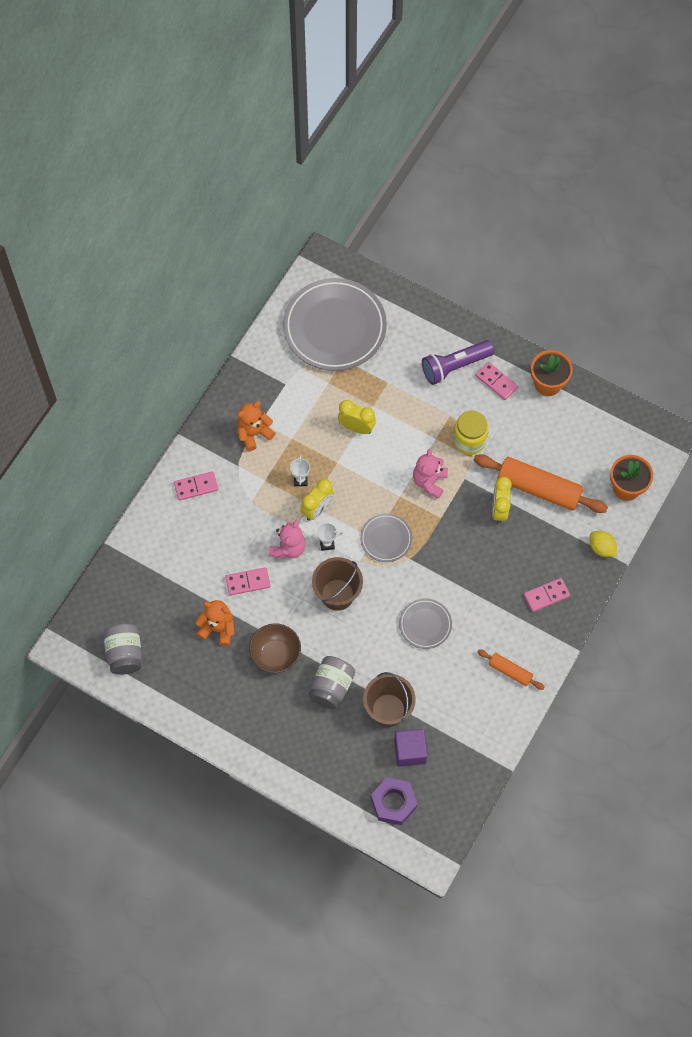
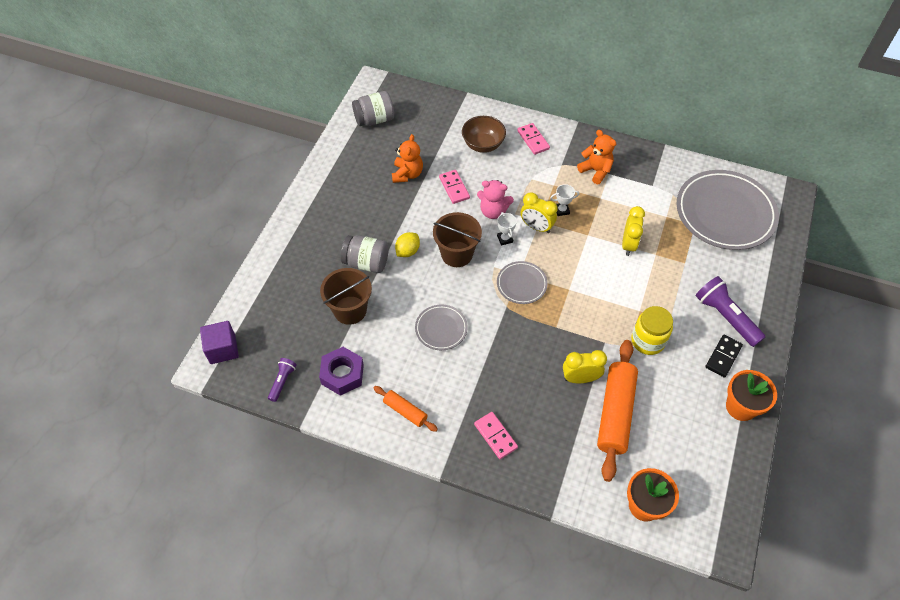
camera: 80 degrees right, 10 degrees down
brown bowl [249,623,301,673] -> brown bowl moved to [462,116,506,153]
purple nut [371,777,417,825] -> purple nut moved to [319,347,364,396]
purple cube [394,729,428,767] -> purple cube moved to [200,321,239,364]
pink teddy bear [413,449,448,499] -> none
pink domino [476,362,518,400] -> black domino [705,335,743,378]
orange rolling pin [477,649,545,690] -> orange rolling pin turned 75 degrees counterclockwise [373,386,438,432]
yellow lemon [590,531,617,557] -> yellow lemon moved to [395,232,420,257]
none -> purple flashlight [268,358,297,402]

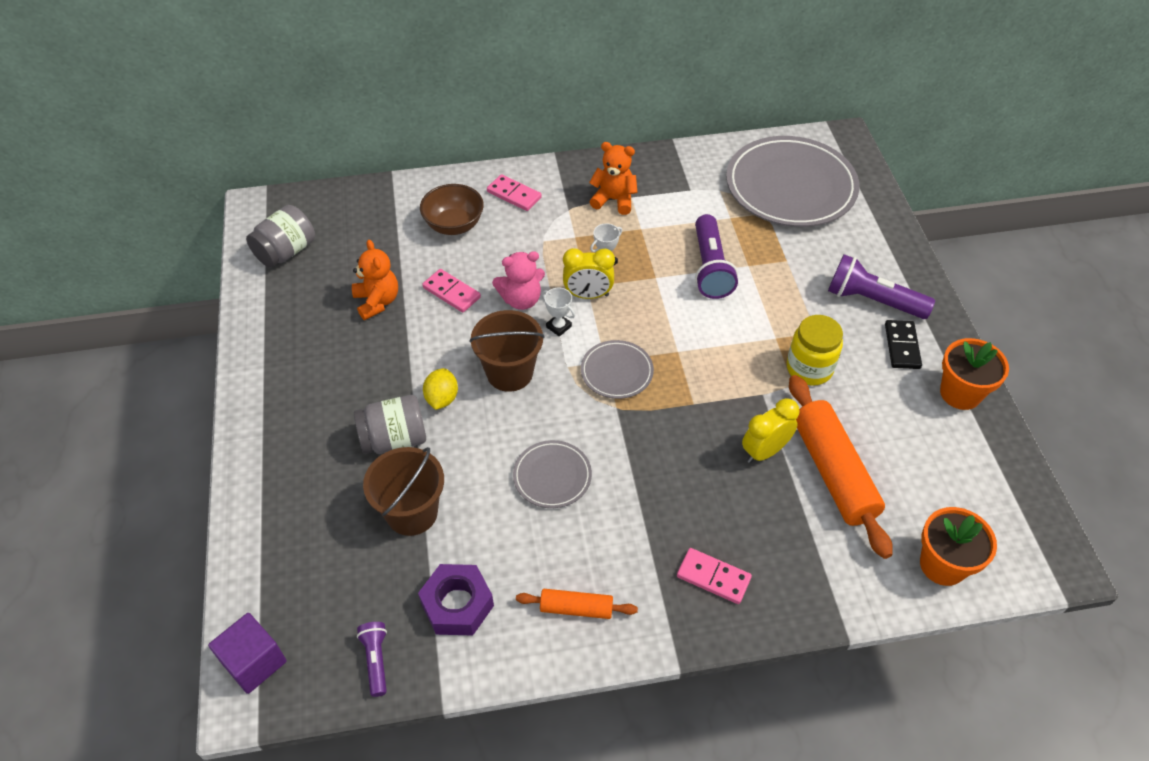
camera: 30 degrees left, 5 degrees down
yellow clock [622,206,645,256] -> purple flashlight [695,214,738,299]

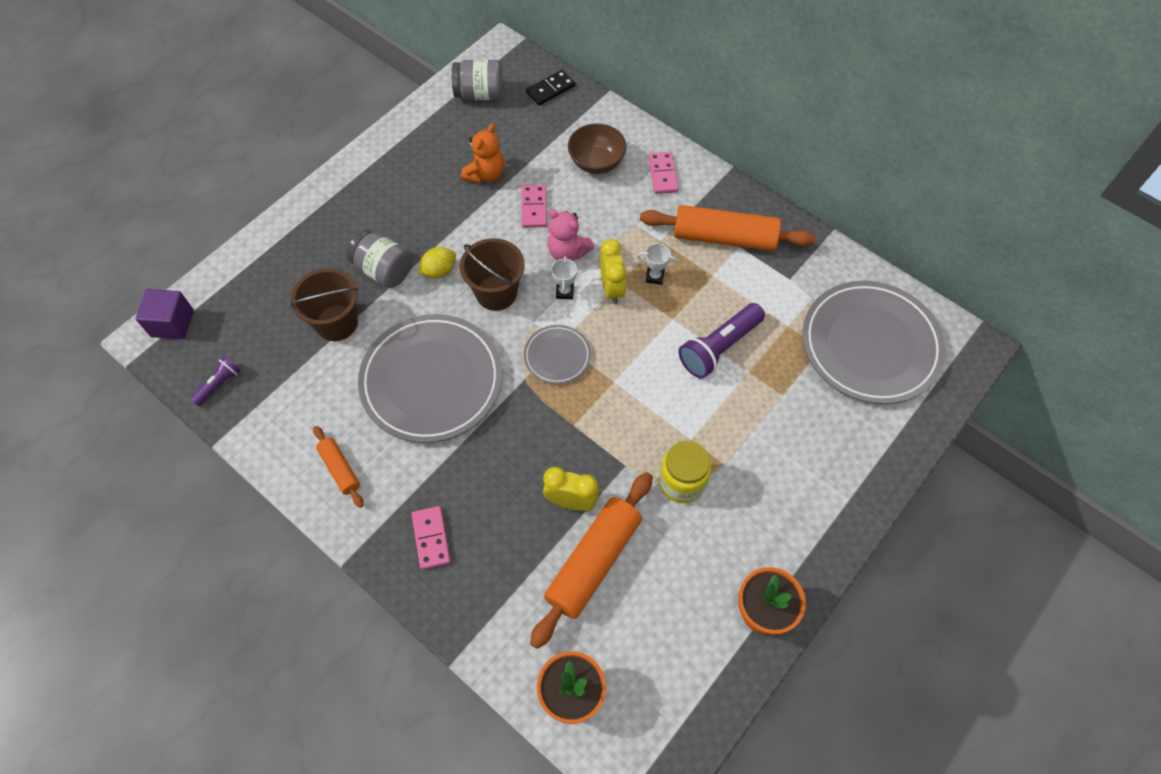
camera: 50 degrees right, 10 degrees up
purple nut [418,564,494,636] -> none
grey plate [513,440,592,508] -> grey plate [358,314,502,443], size x2.09
yellow clock [563,248,615,299] -> yellow clock turned 150 degrees counterclockwise [600,239,627,304]
orange teddy bear [589,142,638,215] -> orange rolling pin [640,205,815,251]
purple flashlight [828,254,935,319] -> none
black domino [885,320,922,369] -> black domino moved to [526,70,576,106]

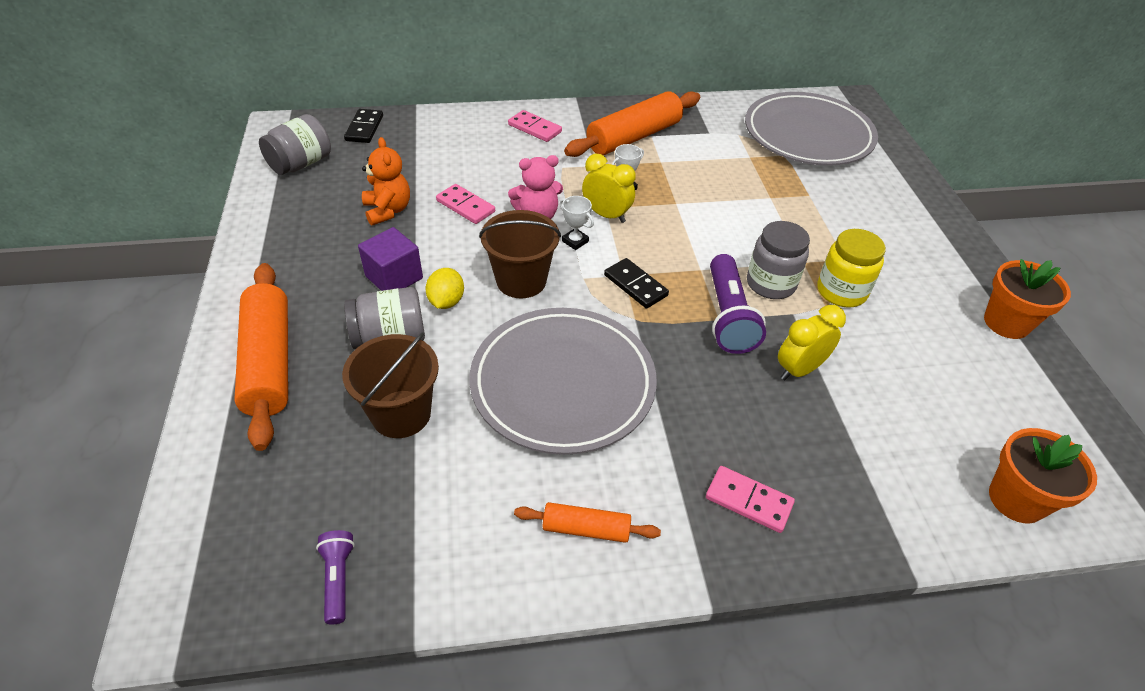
camera: 50 degrees left, 15 degrees down
purple cube [135,289,194,339] -> purple cube moved to [358,227,423,291]
grey plate [524,325,591,384] -> black domino [604,258,669,309]
orange rolling pin [530,472,653,649] -> orange rolling pin moved to [234,263,288,451]
brown bowl [568,124,627,174] -> none
purple flashlight [678,303,765,378] -> purple flashlight moved to [710,254,766,354]
none -> grey jar [747,221,810,299]

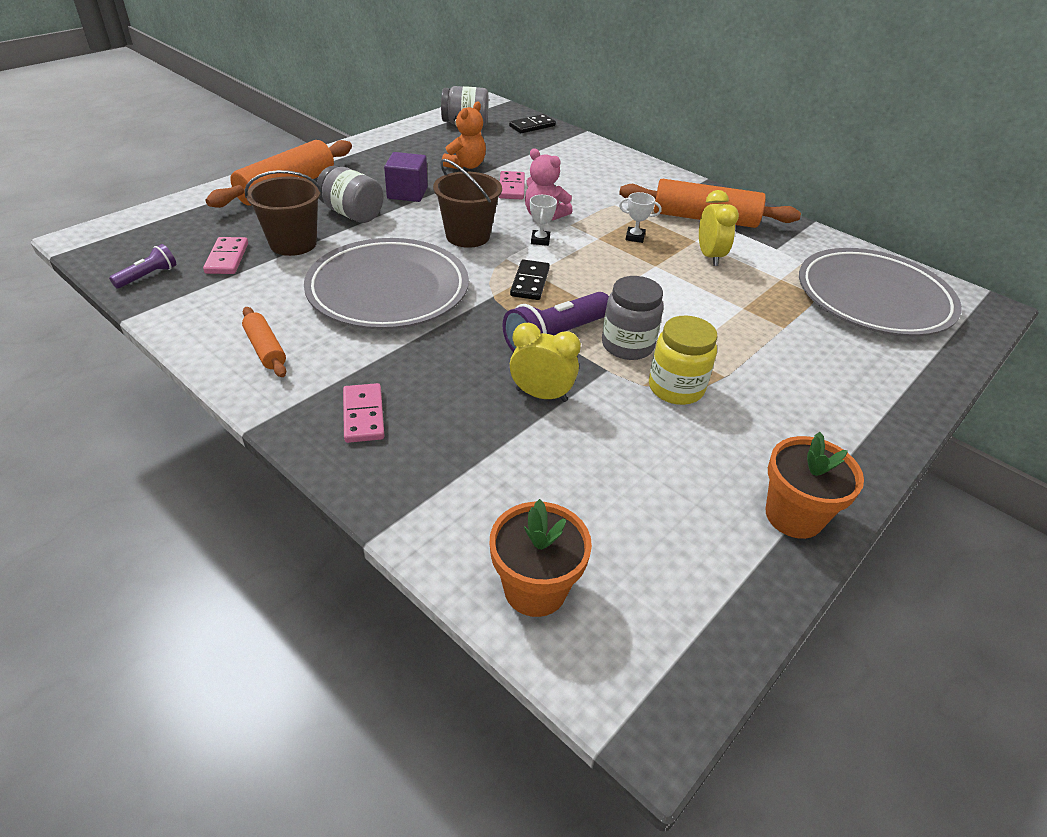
camera: 50 degrees right, 5 degrees down
yellow lemon [425,268,464,309] -> none
pink domino [508,110,562,142] -> pink domino moved to [203,237,248,274]
yellow clock [582,154,636,223] -> yellow clock moved to [699,190,739,266]

